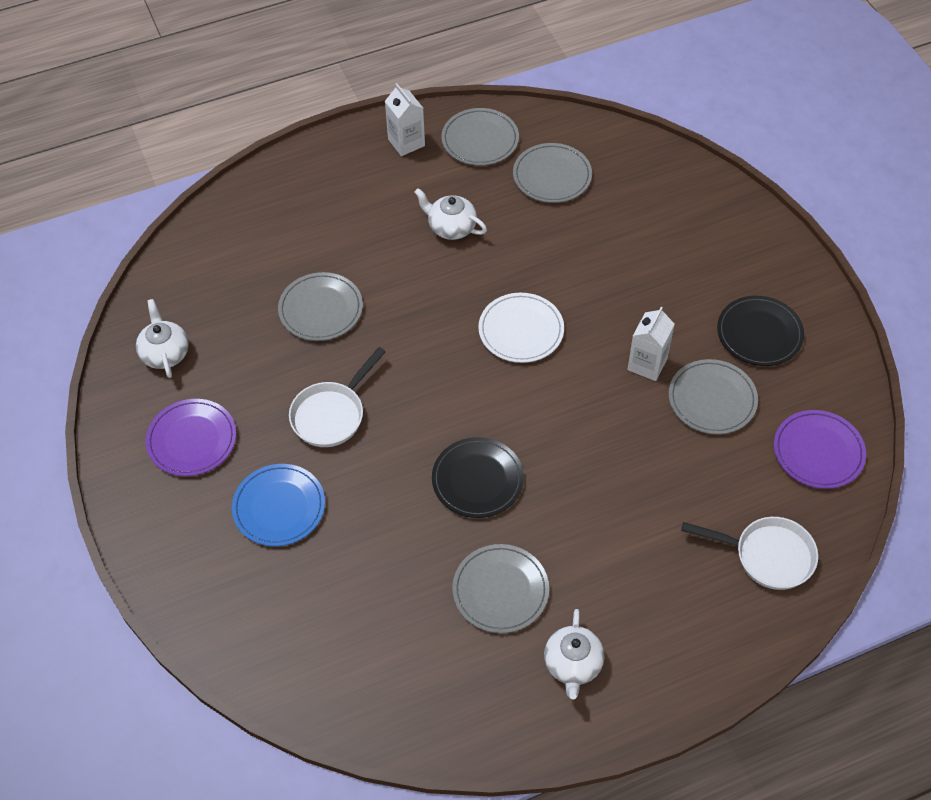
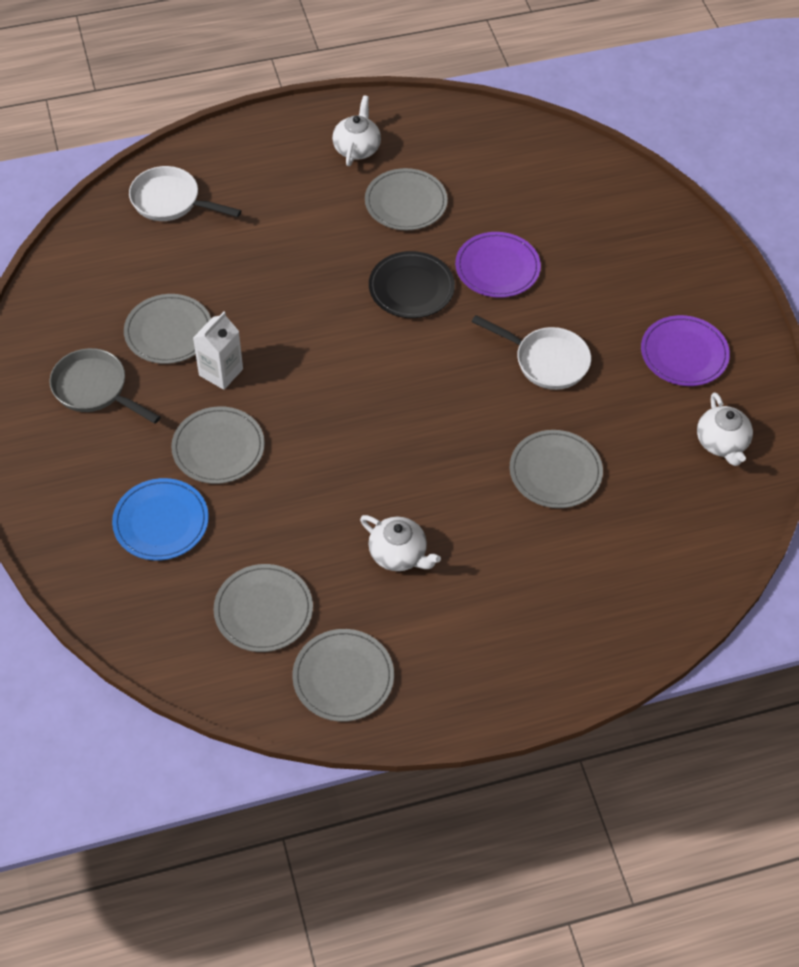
camera: 175 degrees left, 0 degrees up
blue plate [232,464,325,546] -> blue plate moved to [112,478,209,560]
white pan [289,347,386,447] -> white pan turned 75 degrees clockwise [472,315,591,390]
white carton [385,83,425,156] -> none
white plate [478,293,564,363] -> none
black plate [717,296,804,366] -> grey pan [49,348,161,424]
purple plate [774,410,866,489] -> purple plate moved to [455,232,541,298]
none -> grey plate [171,406,265,484]

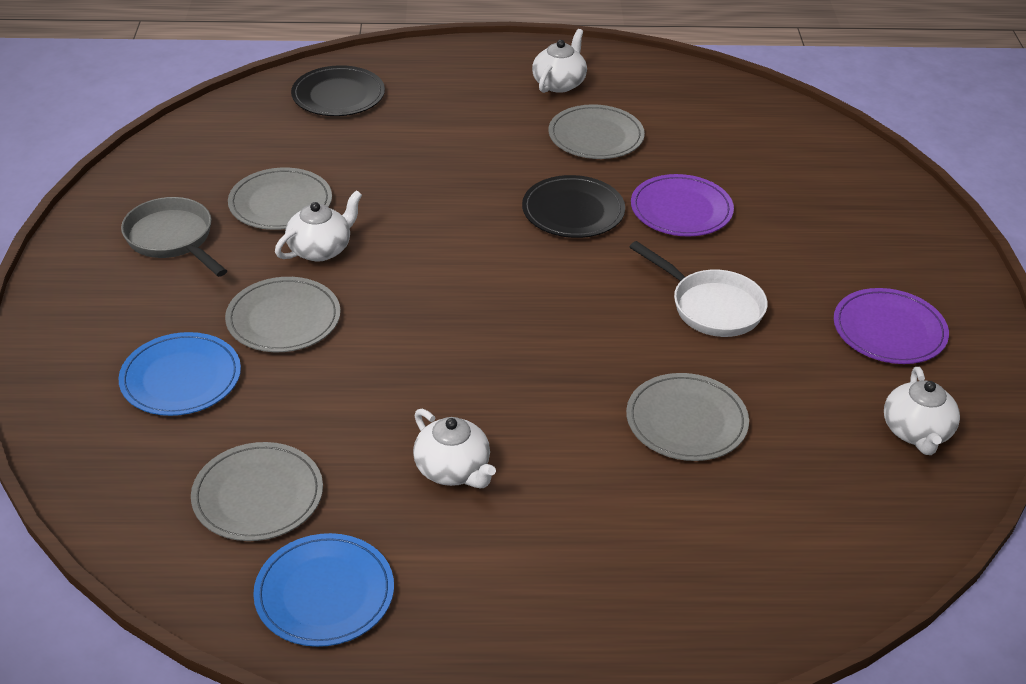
camera: 15 degrees right, 15 degrees down
white pan [129,166,241,221] -> black plate [291,65,385,116]
white carton [193,312,243,390] -> white teapot [275,190,362,262]
grey plate [292,629,394,722] -> blue plate [253,533,394,647]

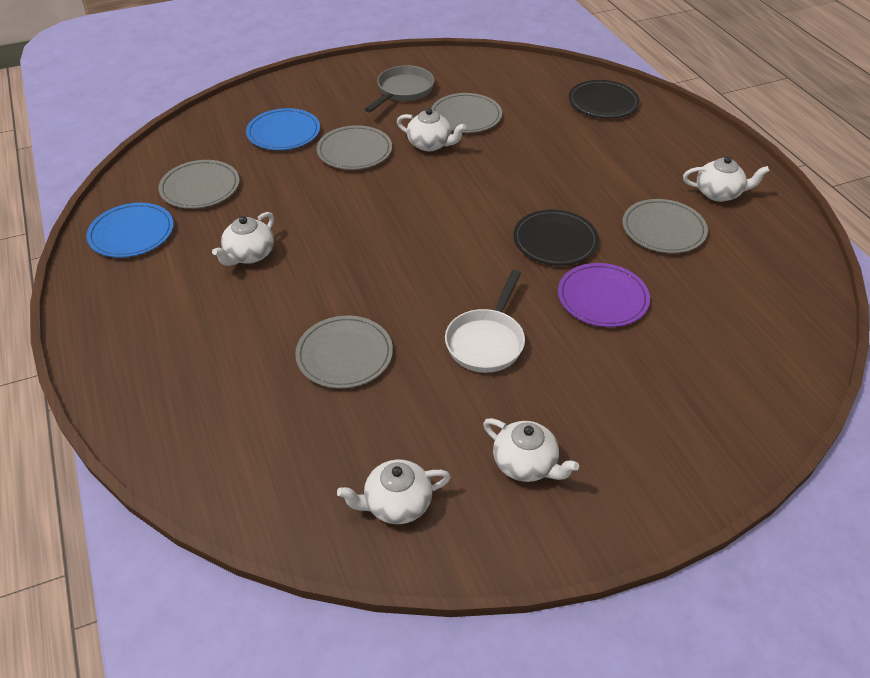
camera: 70 degrees right, 5 degrees up
purple plate [834,288,949,364] -> white teapot [483,418,579,482]

